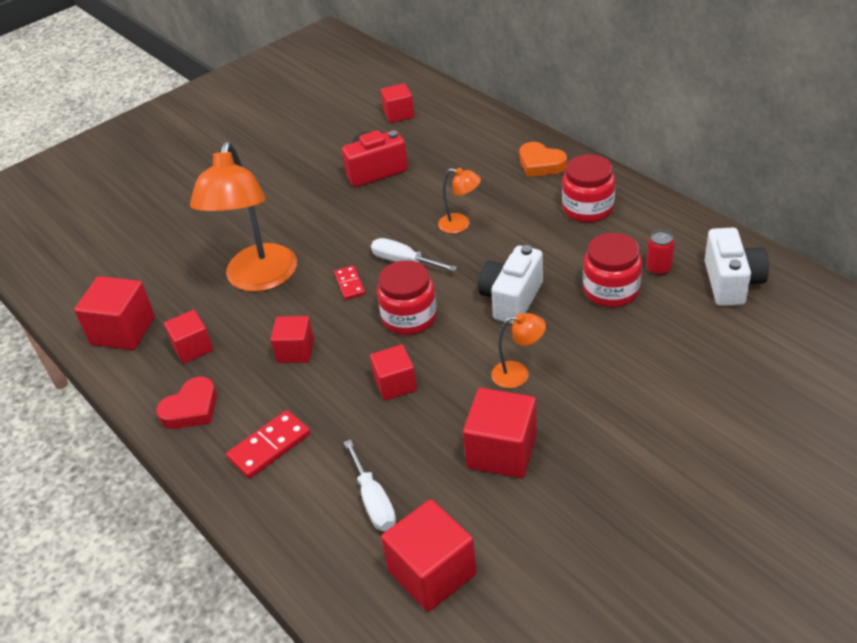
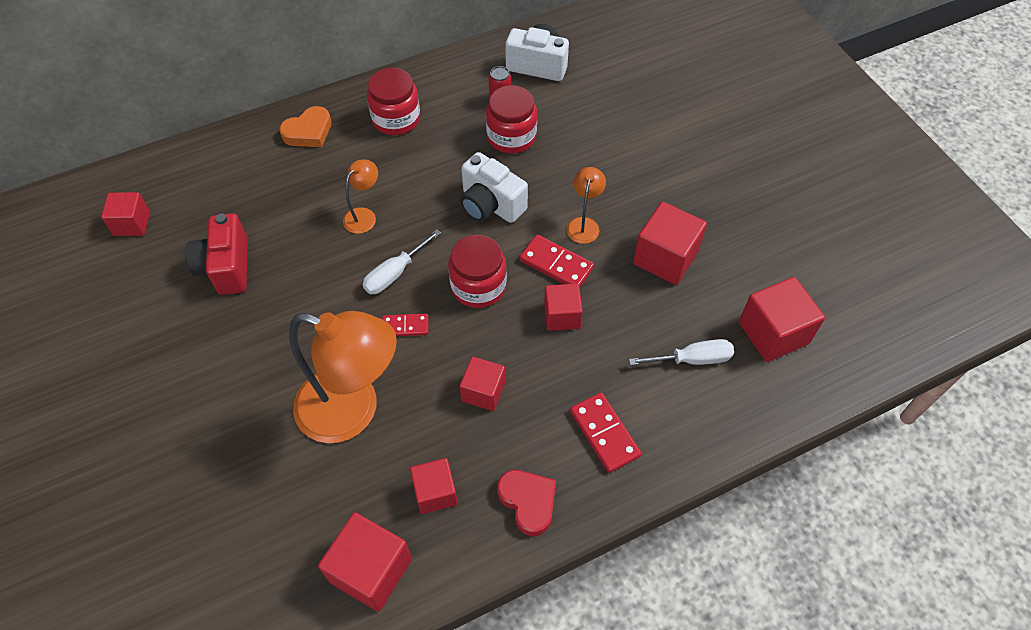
camera: 80 degrees left, 15 degrees up
none -> red domino [519,235,594,288]

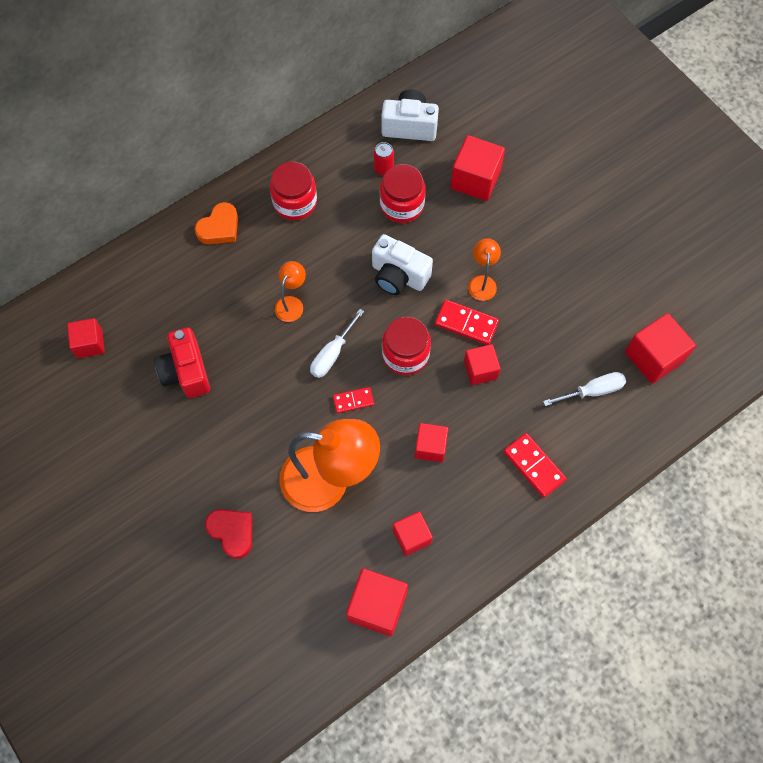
camera: 10 degrees left, 10 degrees up
red heart [497,470,556,536] -> red heart moved to [205,509,252,559]
red cube [633,202,707,285] -> red cube moved to [451,135,505,201]

